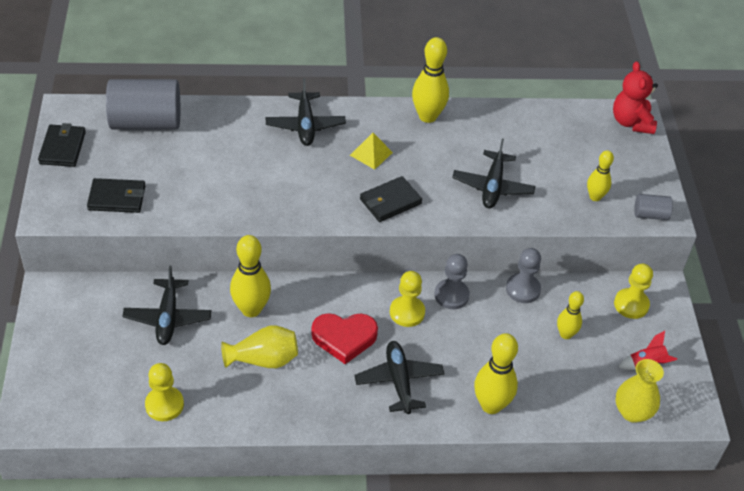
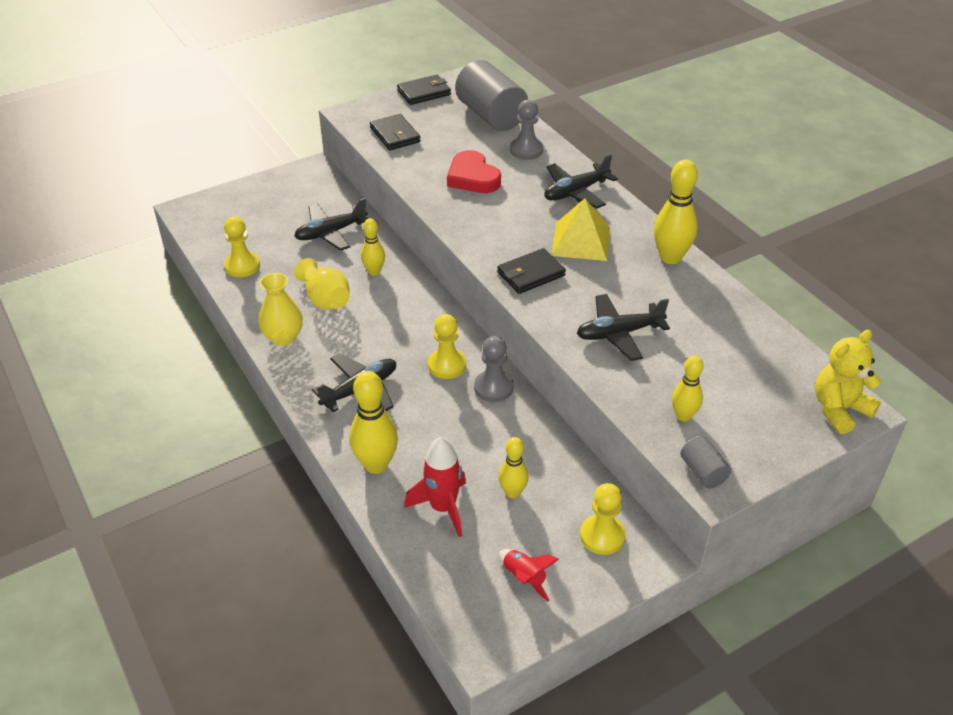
camera: 65 degrees right, 5 degrees down
yellow bowling pin [230,235,271,317] -> yellow bowling pin [361,218,385,276], size x0.61
red heart [311,313,378,364] -> red heart moved to [447,150,501,193]
yellow pyramid [350,133,393,170] -> yellow pyramid [552,198,610,261], size x1.61
black wallet [360,176,422,222] -> black wallet turned 60 degrees counterclockwise [497,248,566,294]
grey pawn [506,248,541,303] -> grey pawn moved to [510,99,543,160]
red teddy bear [613,61,658,134] -> yellow teddy bear [815,330,881,434]
yellow vase [616,359,664,423] -> yellow vase moved to [258,273,303,346]
none -> red rocket [404,437,466,537]

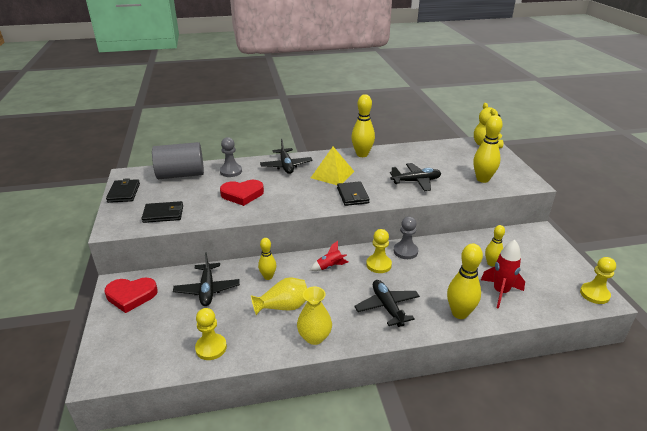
camera: 70 degrees left, 10 degrees down
red rocket [499,549,559,601] -> red rocket moved to [310,241,348,271]
black plane [577,294,670,361] -> black plane turned 105 degrees counterclockwise [390,163,442,191]
yellow pawn [580,483,626,555] -> yellow pawn moved to [580,257,616,304]
yellow bowling pin [672,356,703,421] -> yellow bowling pin [473,115,503,183], size x1.64
grey cylinder [680,436,731,489] -> none
none -> red heart [104,278,158,313]

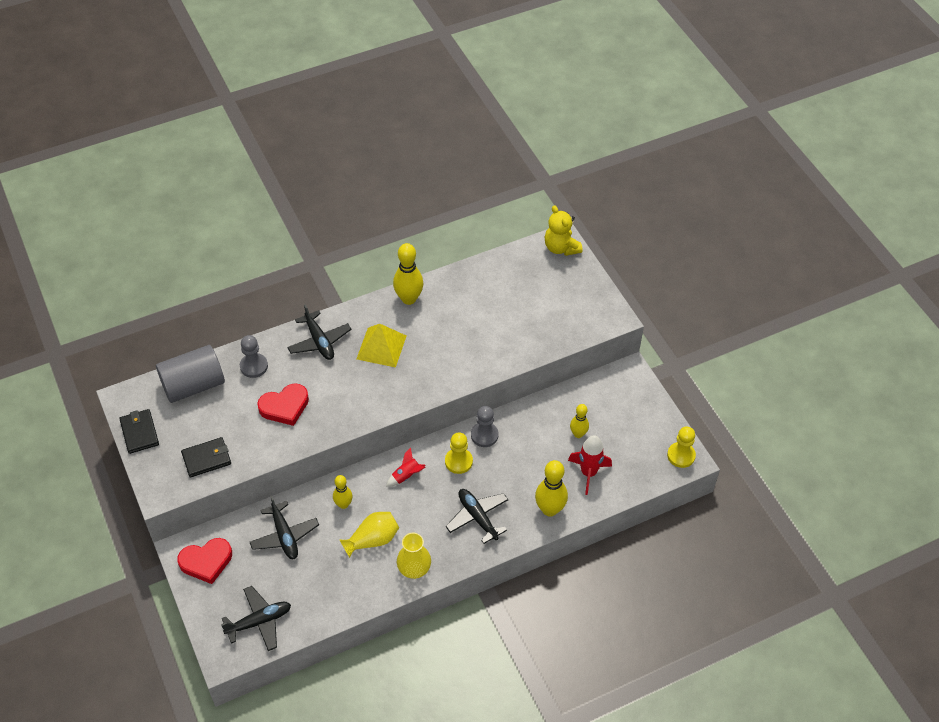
camera: 15 degrees left, 20 degrees up
yellow pawn [195,308,227,360] -> none
black wallet [337,181,370,206] -> none
black plane [390,163,442,191] -> black plane moved to [221,586,291,651]
yellow bowling pin [473,115,503,183] -> none

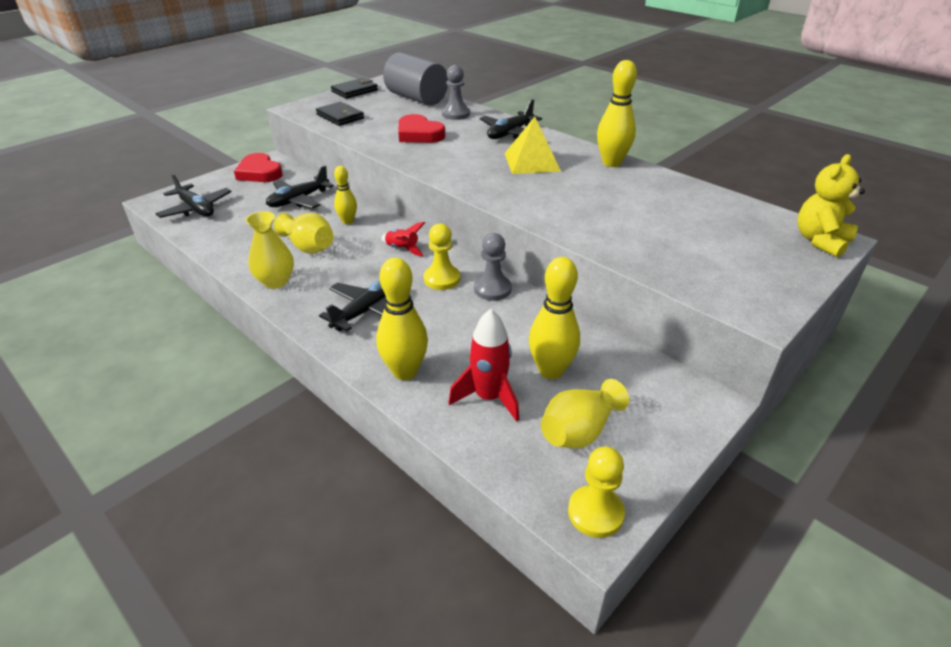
camera: 70 degrees right, 15 degrees down
yellow bowling pin [570,404,589,438] -> yellow bowling pin [529,257,580,379], size x1.64
none -> yellow vase [541,379,629,448]

